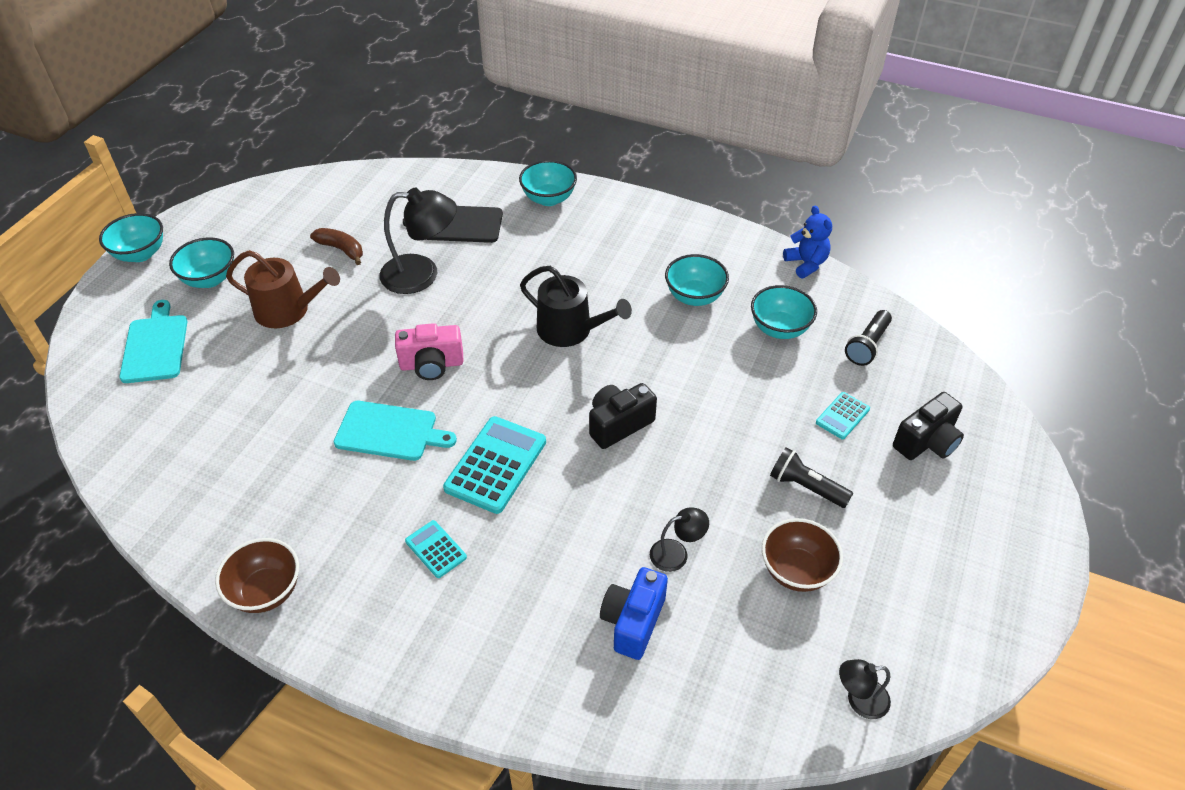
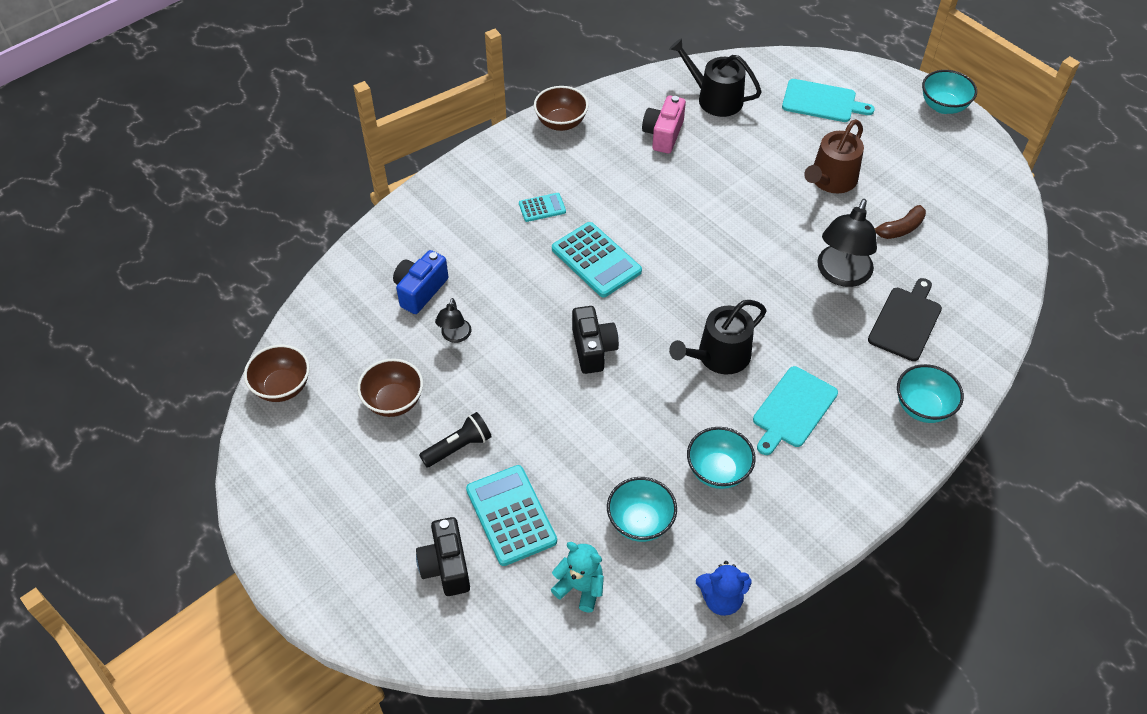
camera: 115 degrees right, 5 degrees up
turquoise bowl [169,238,234,288] -> none
turquoise cutting board [334,401,457,461] -> turquoise cutting board moved to [753,366,838,455]
pink camera [395,323,464,380] -> pink camera moved to [642,96,686,154]
blue camera [600,567,668,660] -> blue camera turned 105 degrees counterclockwise [393,250,449,314]
turquoise calculator [816,392,870,439] -> turquoise calculator [466,465,557,566], size x1.88
black lamp [839,659,891,719] -> brown bowl [244,345,310,402]
black flashlight [845,310,892,366] -> turquoise teddy bear [551,542,604,613]
none -> black watering can [669,38,762,117]

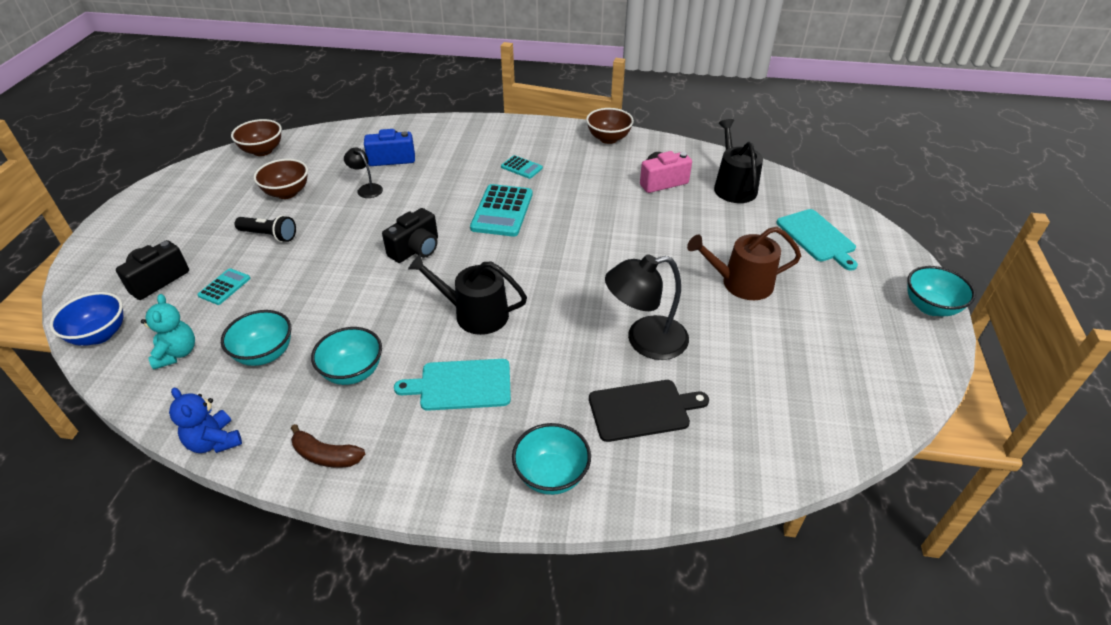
camera: 50 degrees right, 10 degrees down
black lamp [435,298,472,343] -> black lamp turned 75 degrees clockwise [344,148,383,198]
turquoise calculator [466,465,557,566] -> turquoise calculator [197,268,250,305], size x0.53
brown banana [874,205,926,239] -> brown banana moved to [291,424,365,468]
none -> blue bowl [49,292,123,346]

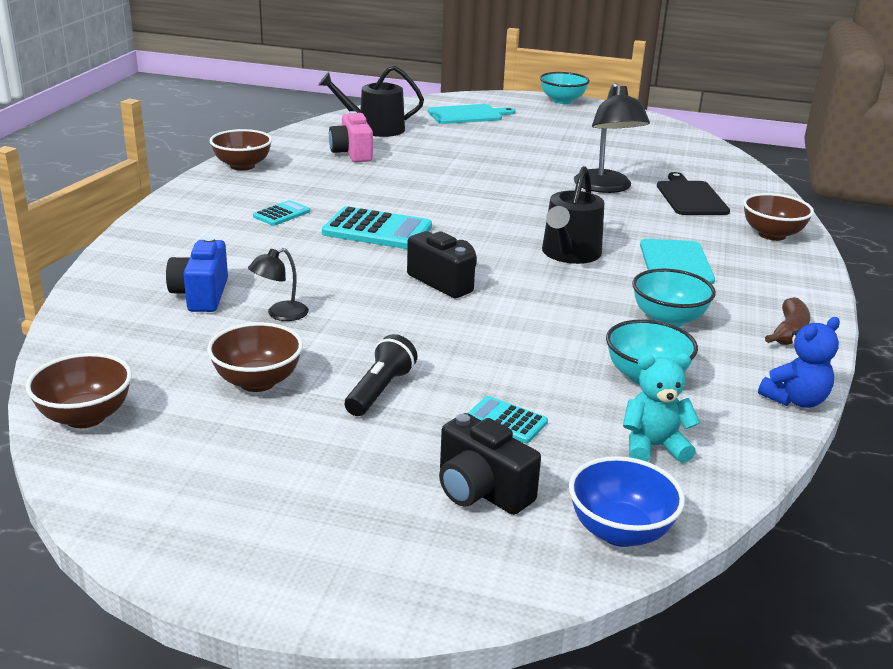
camera: 85 degrees left, 15 degrees down
turquoise bowl [512,423,591,495] -> brown bowl [743,193,814,241]
brown watering can [687,227,801,300] -> none

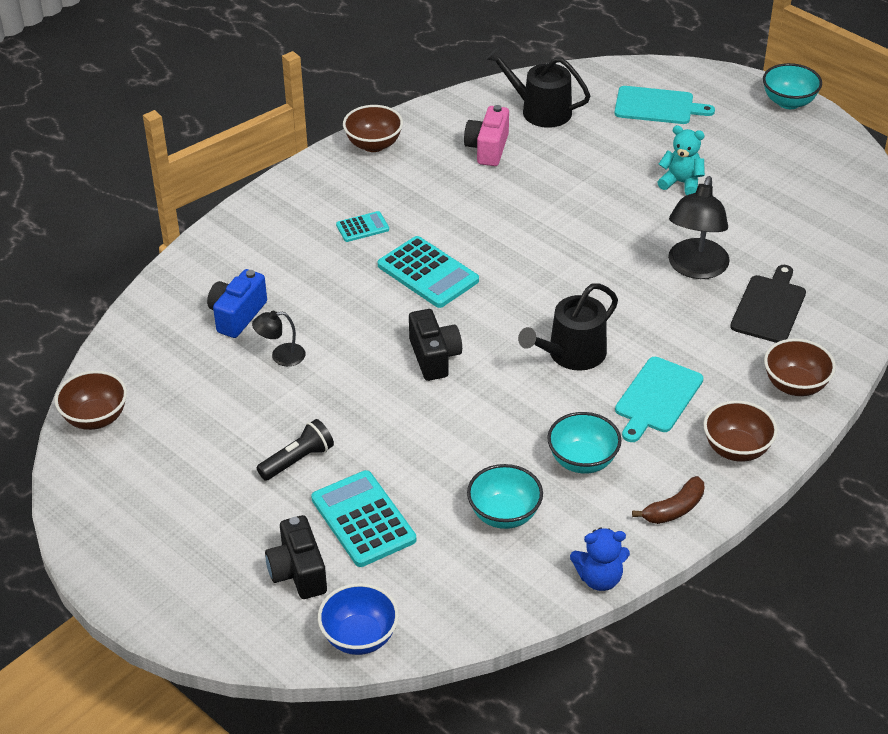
camera: 30 degrees right, 15 degrees up
brown bowl [207,322,303,392] -> brown bowl moved to [704,401,778,462]
turquoise calculator [468,396,548,443] -> turquoise calculator [311,470,416,567], size x1.88
turquoise teddy bear [623,353,700,463] -> turquoise teddy bear moved to [657,125,705,195]

